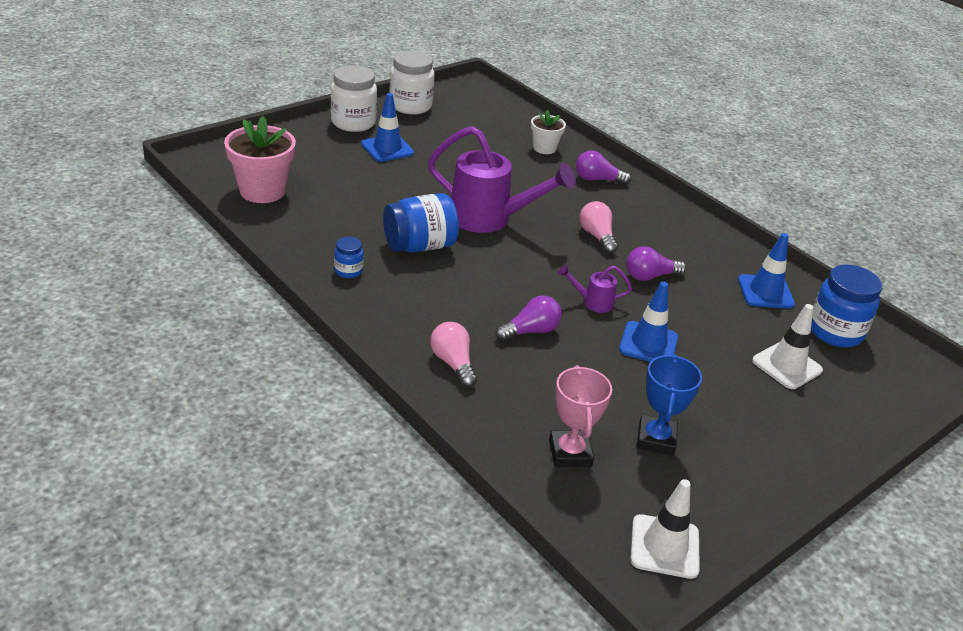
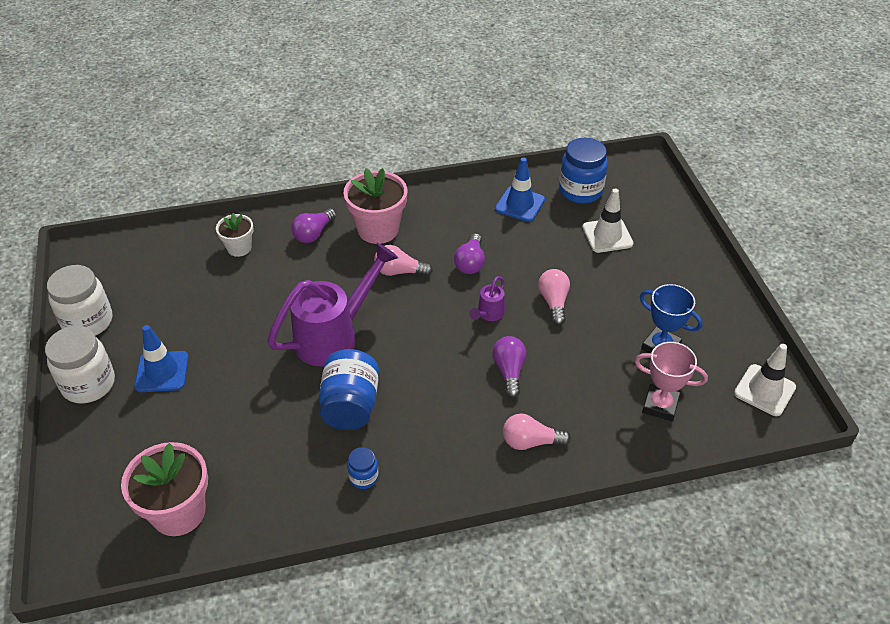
camera: 60 degrees left, 10 degrees up
blue traffic cone [619,281,678,362] -> pink light bulb [538,269,570,325]
none -> pink flower pot [344,168,407,244]

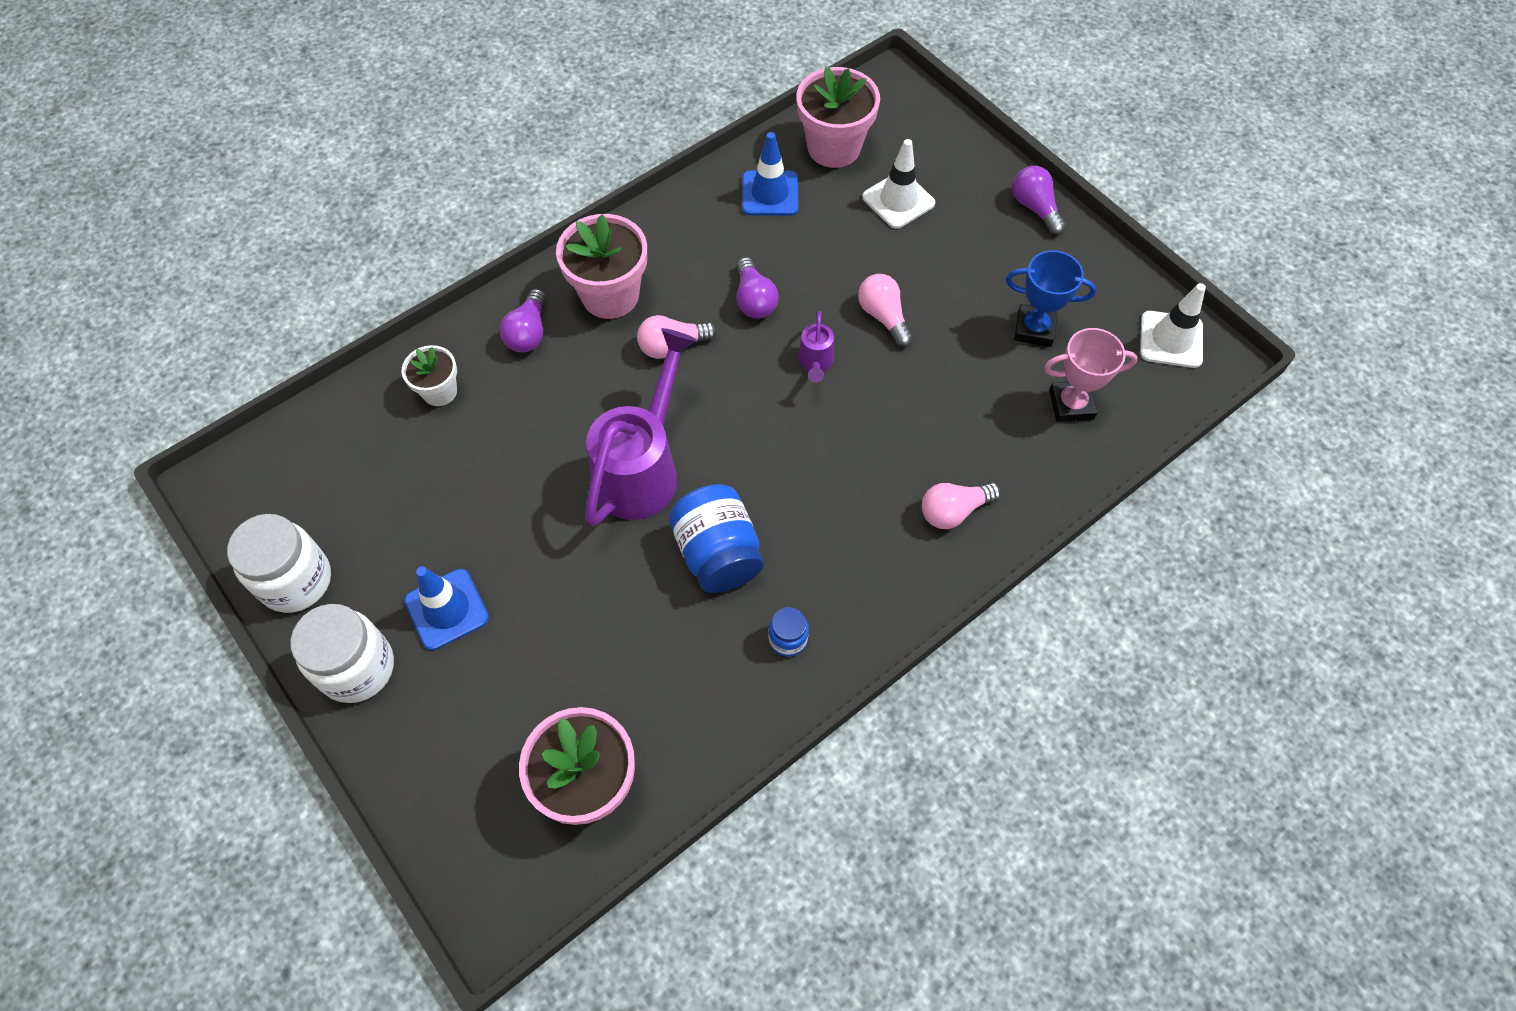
camera: 25 degrees left, 15 degrees up
purple light bulb [492,336,526,398] -> purple light bulb moved to [1012,166,1066,235]
blue jar [559,138,608,204] -> pink flower pot [796,67,880,168]

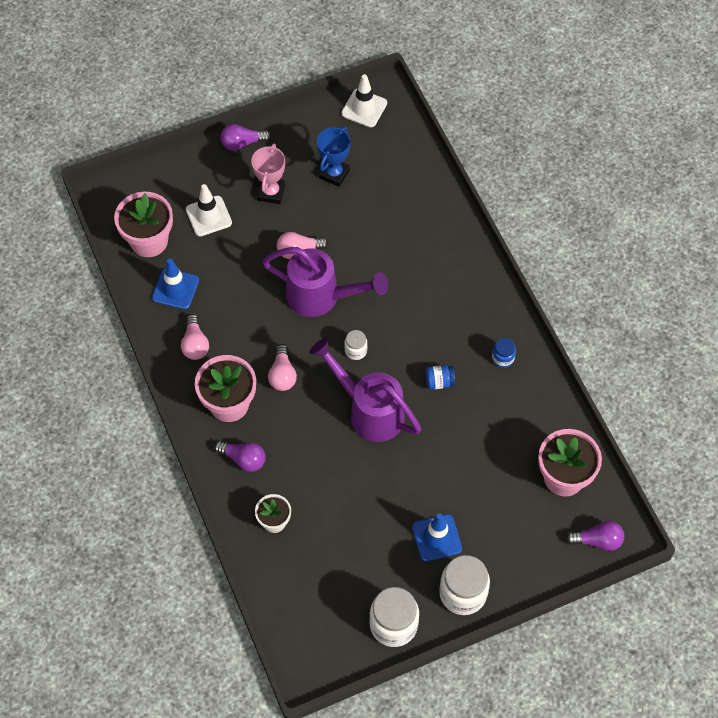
camera: 75 degrees left, 0 degrees up
blue jar [669,484,764,593] -> blue jar [426,365,455,390], size x0.51
purple light bulb [737,257,779,319] -> purple light bulb moved to [566,521,624,551]
purple watering can [798,311,834,383] -> purple watering can [262,247,389,317], size x2.22
pink light bulb [922,482,1001,529] -> pink light bulb moved to [181,314,209,360]
pink trophy [1044,328,1137,422] -> pink trophy moved to [251,143,285,204]
none -> white jar [344,330,367,360]

